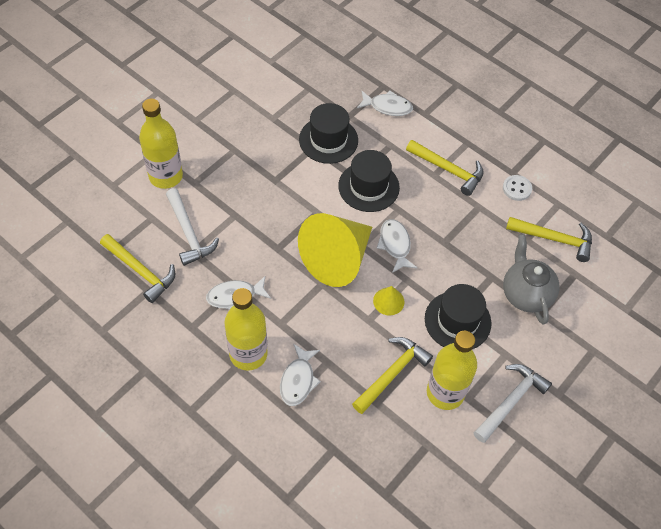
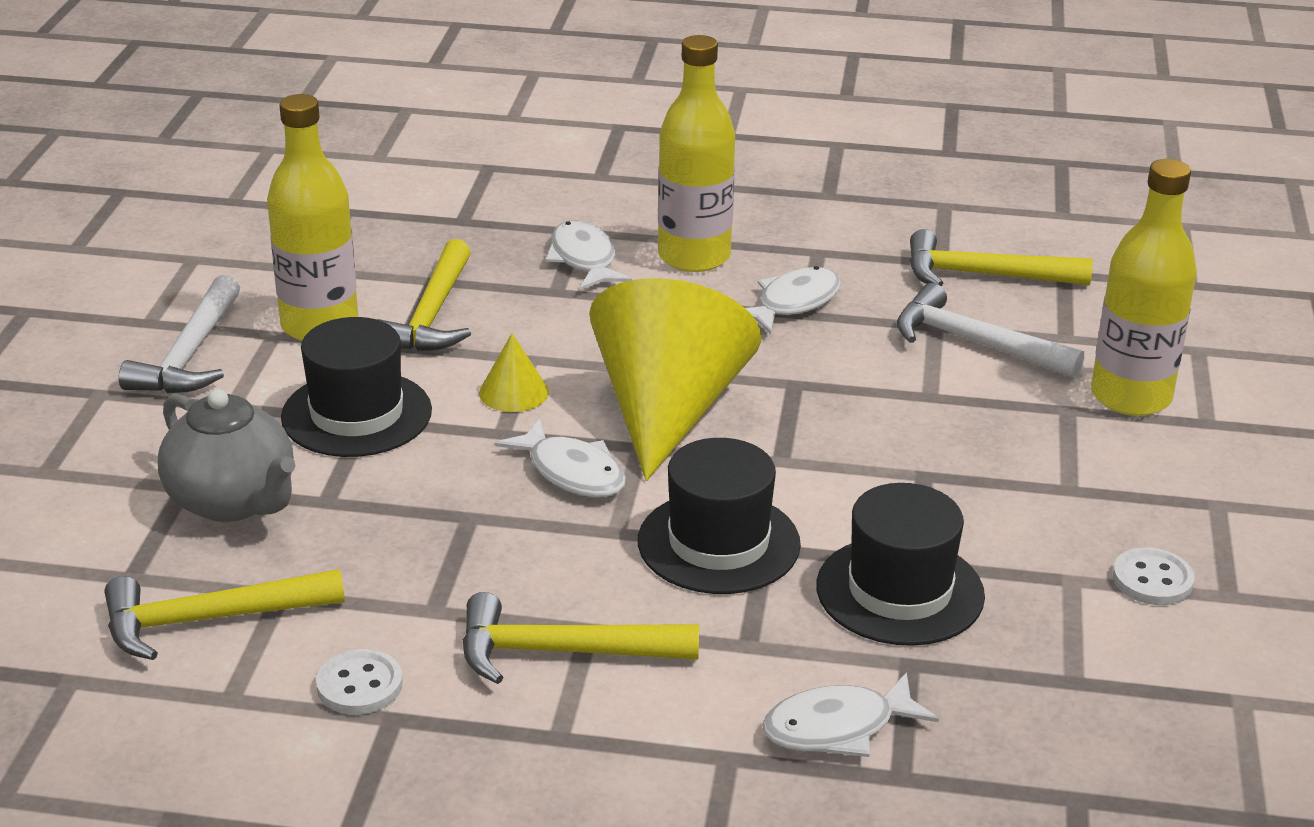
camera: 150 degrees right, 25 degrees down
none -> white button [1113,547,1194,605]

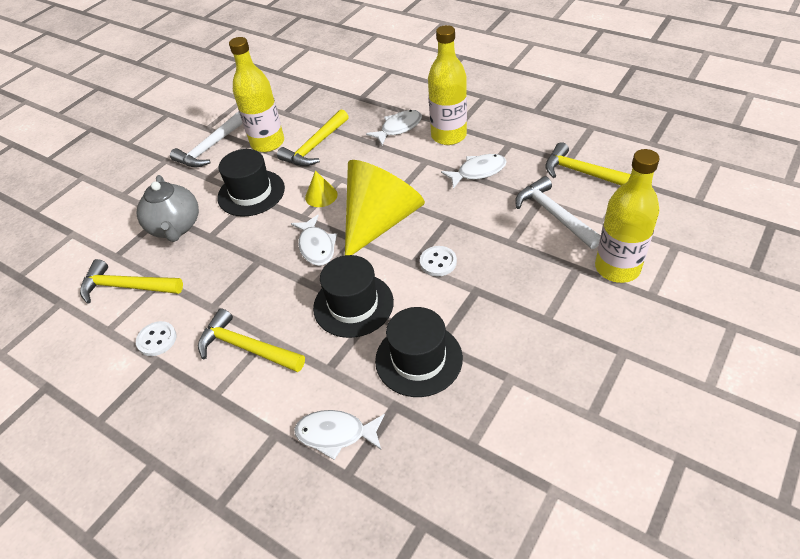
camera: 30 degrees right, 15 degrees up
white fish [545,220,632,290] -> white fish turned 45 degrees clockwise [366,110,422,145]
white button [1113,547,1194,605] -> white button moved to [420,246,457,276]

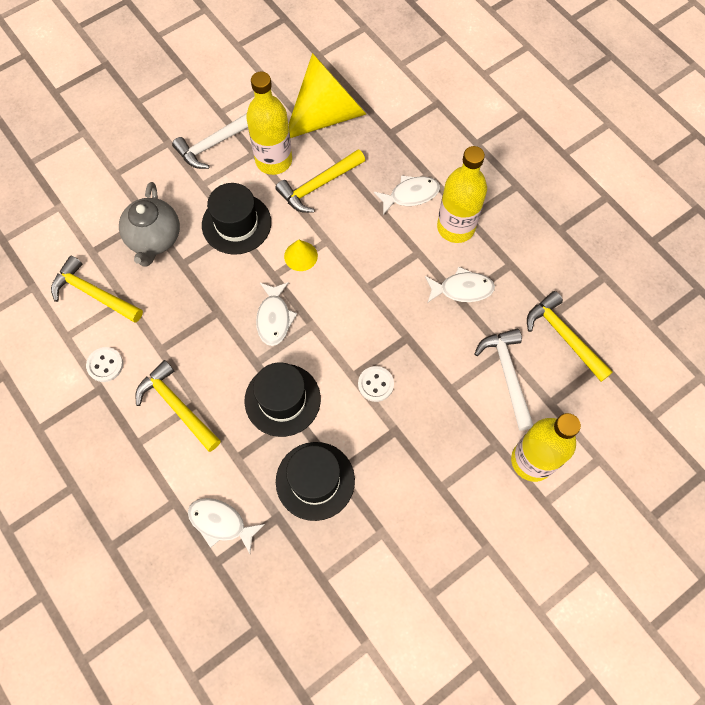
camera: 15 degrees right, 20 degrees up
yellow cone [345,160,425,255] -> yellow cone moved to [288,53,366,138]

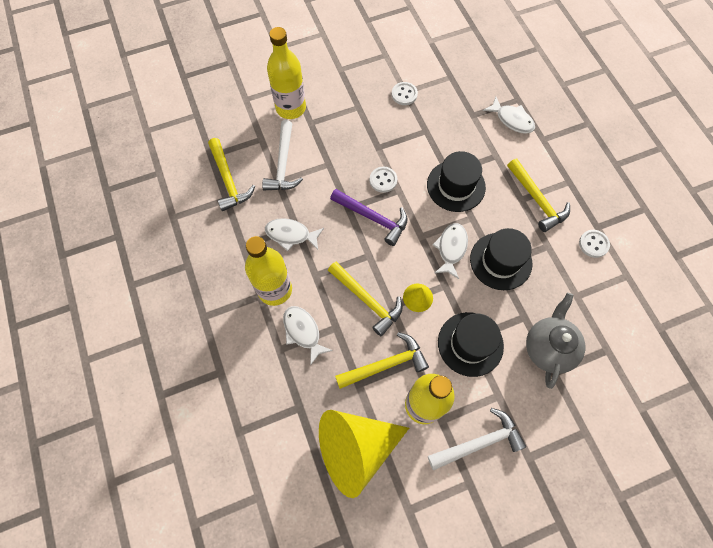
camera: 165 degrees left, 0 degrees up
yellow hammer [51,256,143,323] -> yellow hammer moved to [328,262,402,336]
black hat [276,442,355,521] -> black hat moved to [470,228,532,290]
white fish [374,175,440,215] -> white fish turned 60 degrees clockwise [283,306,333,366]
none -> purple hammer [330,189,408,246]
none -> white button [392,82,418,105]

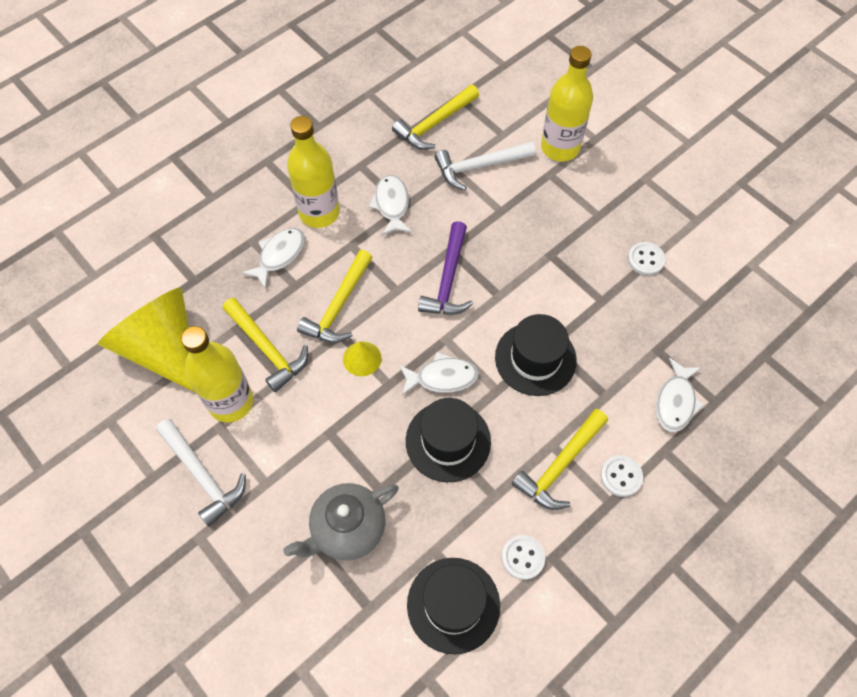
camera: 70 degrees right, 5 degrees down
white button [370,167,397,193] -> white button moved to [601,455,643,497]
black hat [438,312,504,377] -> black hat moved to [407,558,500,654]
grey teapot [526,293,585,389] -> grey teapot turned 150 degrees clockwise [283,483,399,560]

